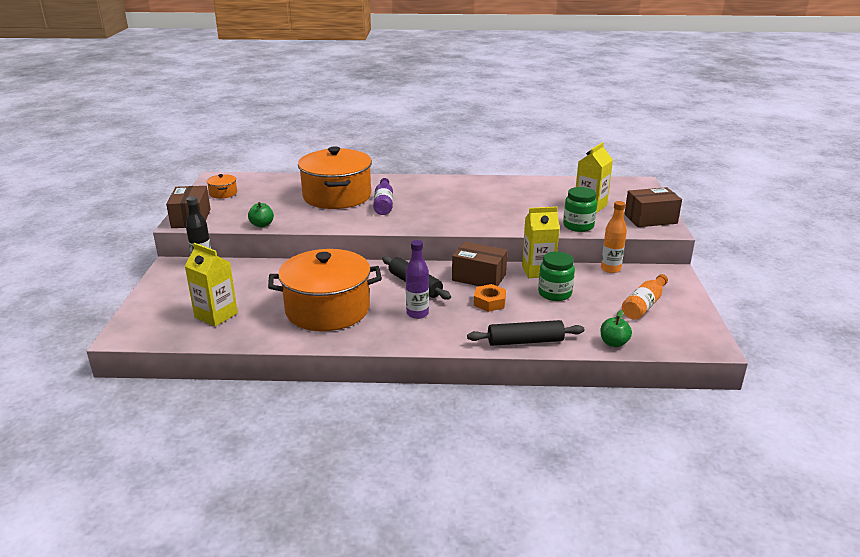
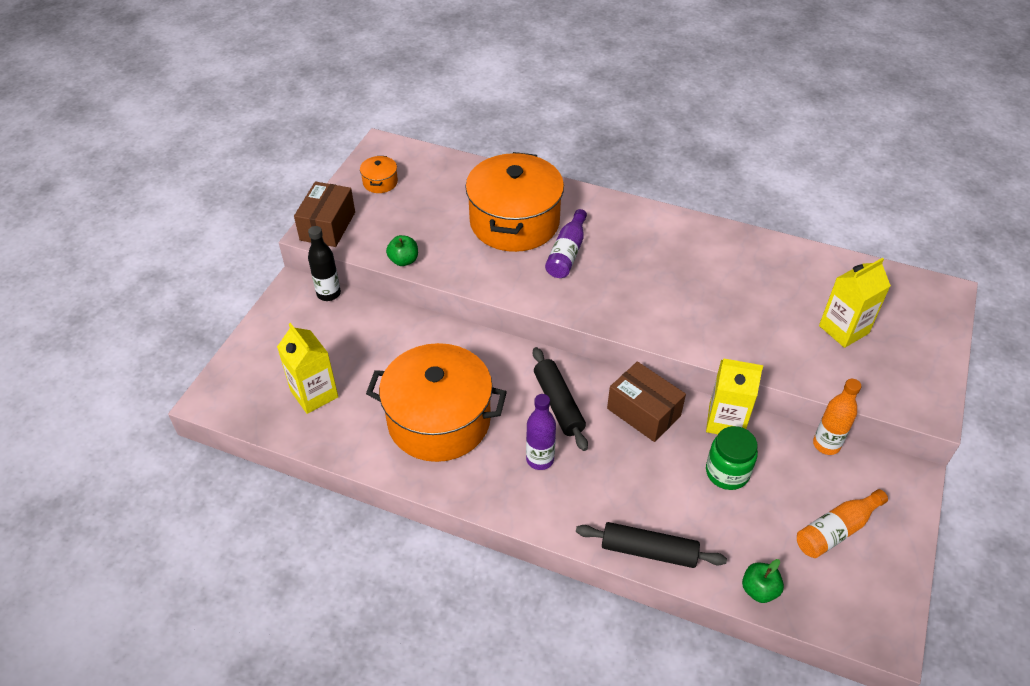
camera: 20 degrees right, 20 degrees up
orange nut [474,284,506,312] -> none
green jar [563,187,597,232] -> none
brown box [624,187,682,227] -> none

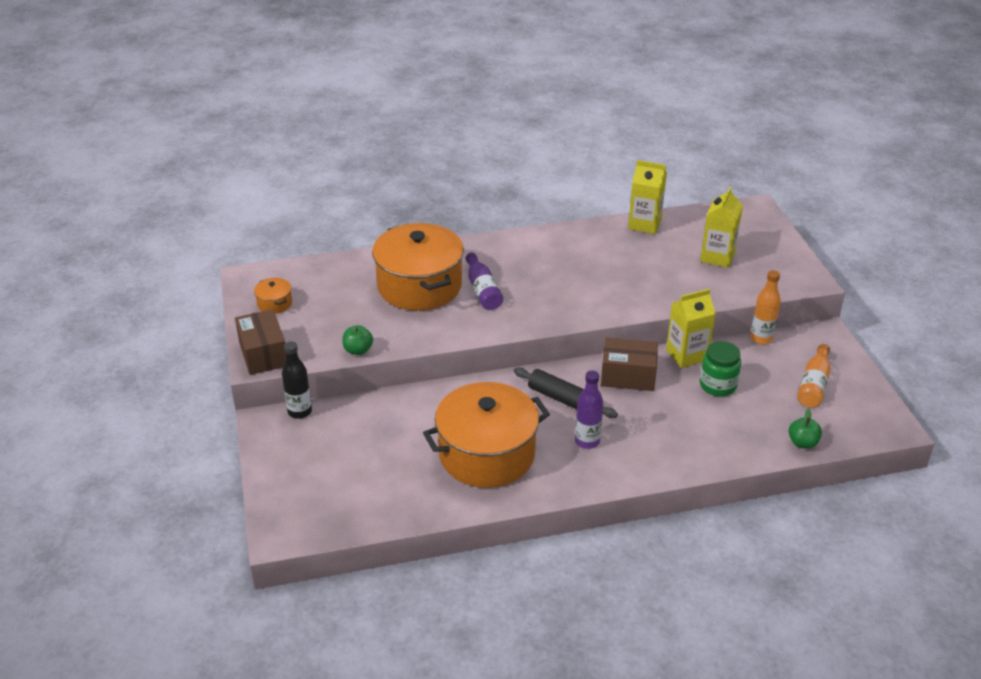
camera: 35 degrees left, 10 degrees down
yellow carton [277,323,338,414] -> yellow carton moved to [628,160,667,234]
black rolling pin [576,522,727,568] -> none

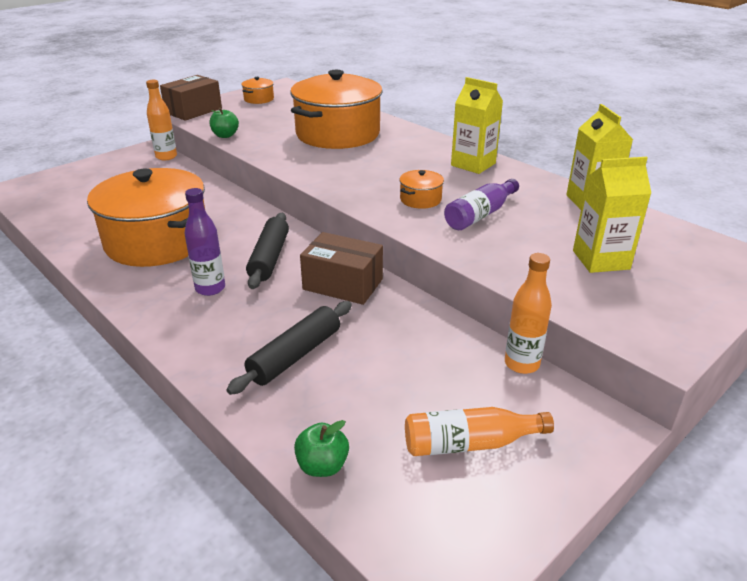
camera: 60 degrees right, 5 degrees down
black bottle [282,341,312,419] -> orange bottle [146,80,177,161]
purple bottle [466,252,503,310] -> purple bottle moved to [444,179,519,230]
brown box [601,338,658,391] -> brown box turned 45 degrees counterclockwise [300,232,383,305]
yellow carton [666,289,716,368] -> yellow carton moved to [451,77,503,174]
green jar [700,341,741,396] -> none
none -> black rolling pin [226,301,352,395]
none -> orange pot [399,170,444,209]

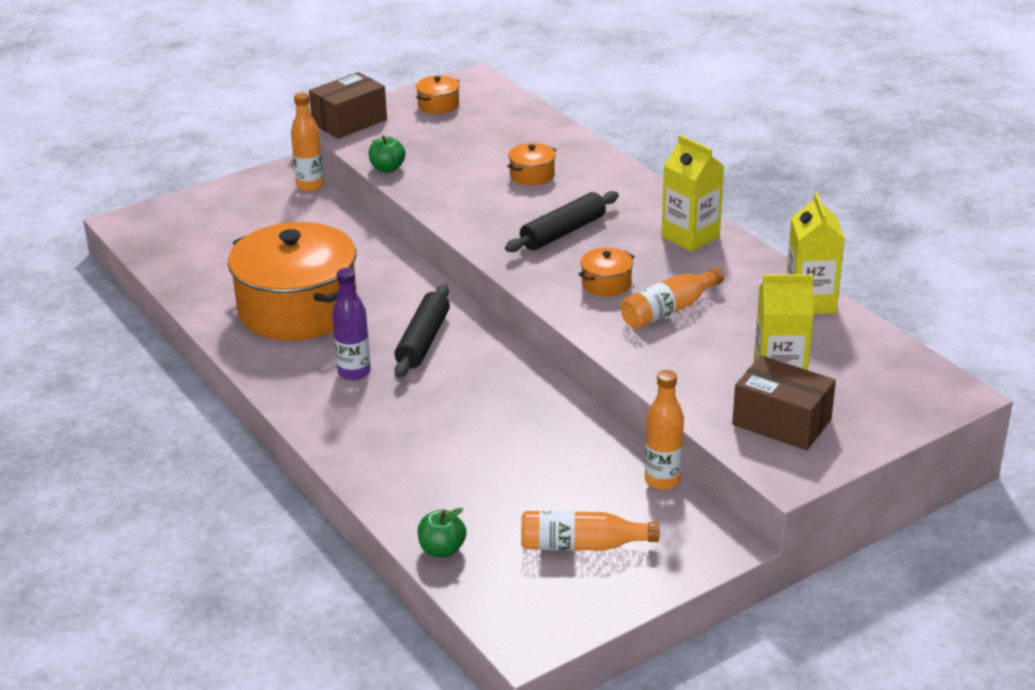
camera: 10 degrees right, 0 degrees up
black rolling pin [226,301,352,395] -> black rolling pin moved to [505,191,619,252]
orange pot [290,70,383,149] -> orange pot [507,143,556,185], size x0.40
brown box [300,232,383,305] -> brown box moved to [732,355,836,450]
purple bottle [444,179,519,230] -> orange bottle [621,267,724,329]

